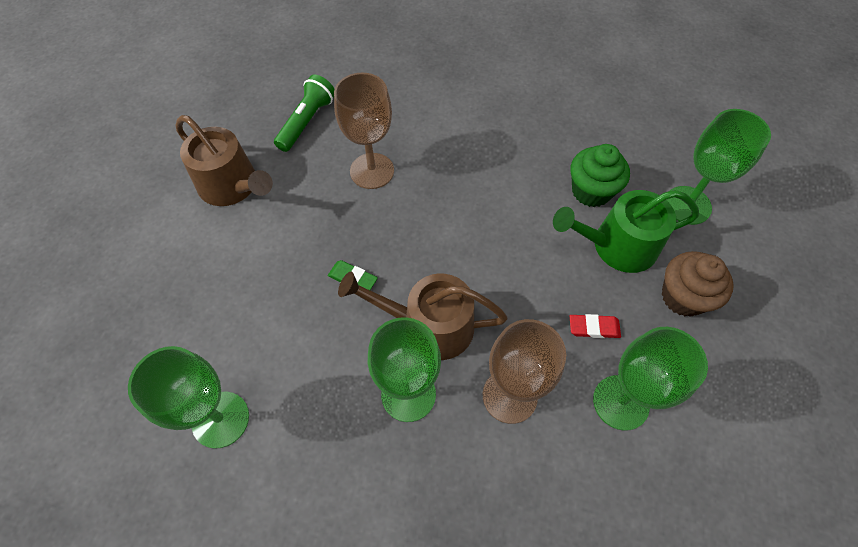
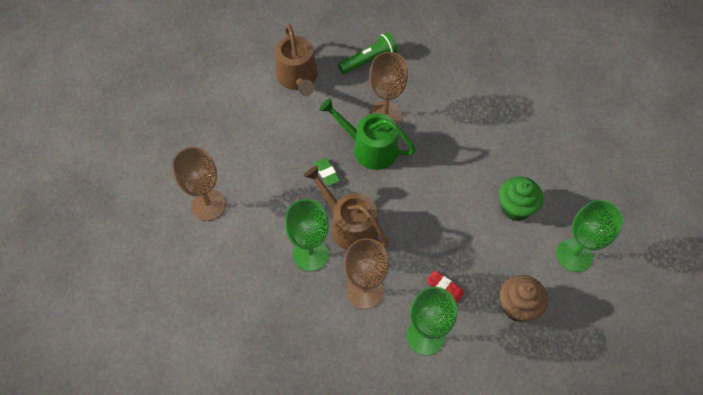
camera: 35 degrees right, 0 degrees up
green goblet [128,346,249,449] -> brown goblet [172,147,226,221]
green watering can [553,190,699,273] -> green watering can moved to [319,98,416,170]

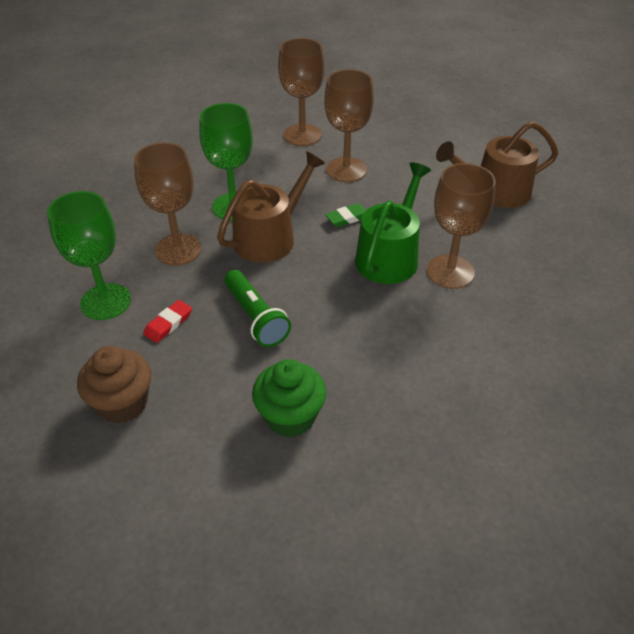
camera: 90 degrees right, 15 degrees down
green flashlight [338,32,398,74] -> green flashlight moved to [224,270,291,347]
green goblet [556,200,623,272] -> none
none -> brown goblet [324,69,374,182]

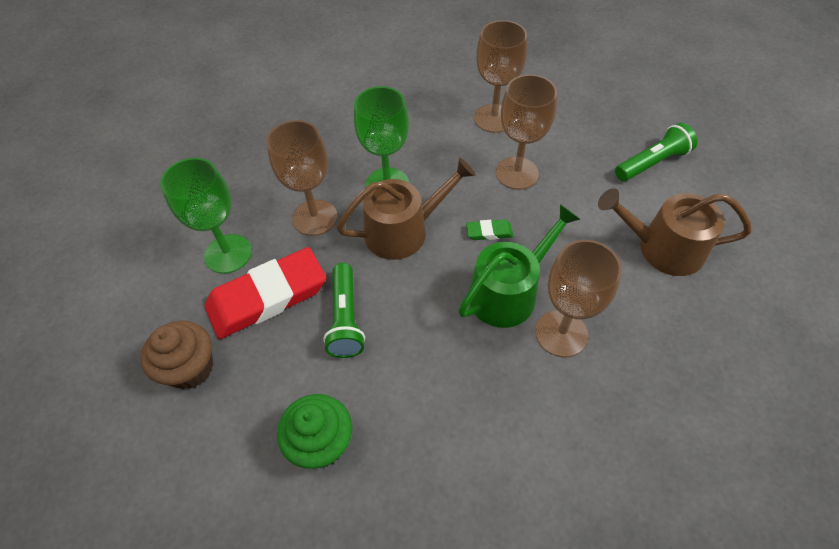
camera: 25 degrees right, 10 degrees up
red eraser [143,300,192,343] -> red eraser [205,247,326,339], size x2.39
none -> green flashlight [615,123,697,181]

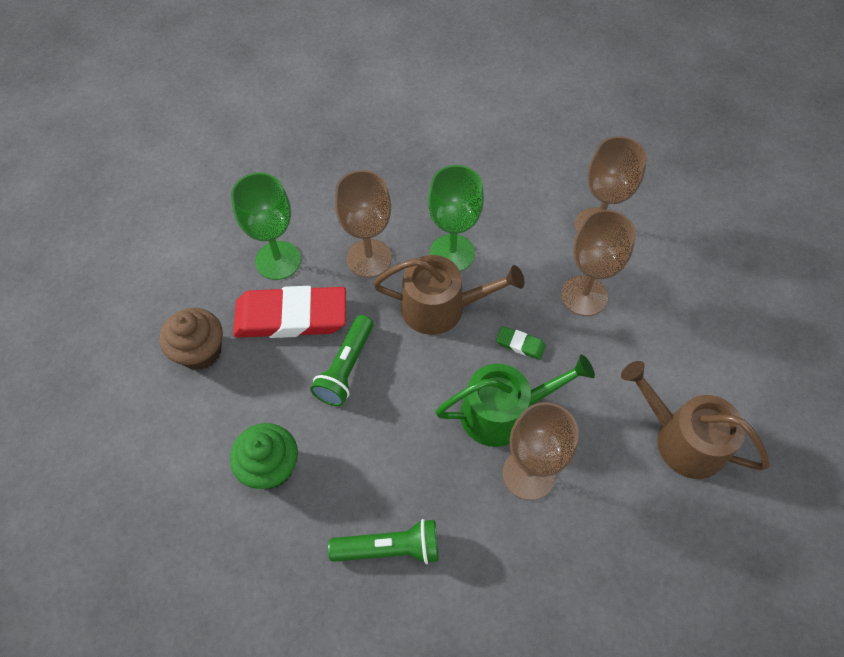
camera: 25 degrees right, 5 degrees up
green flashlight [615,123,697,181] -> green flashlight moved to [328,519,438,564]

